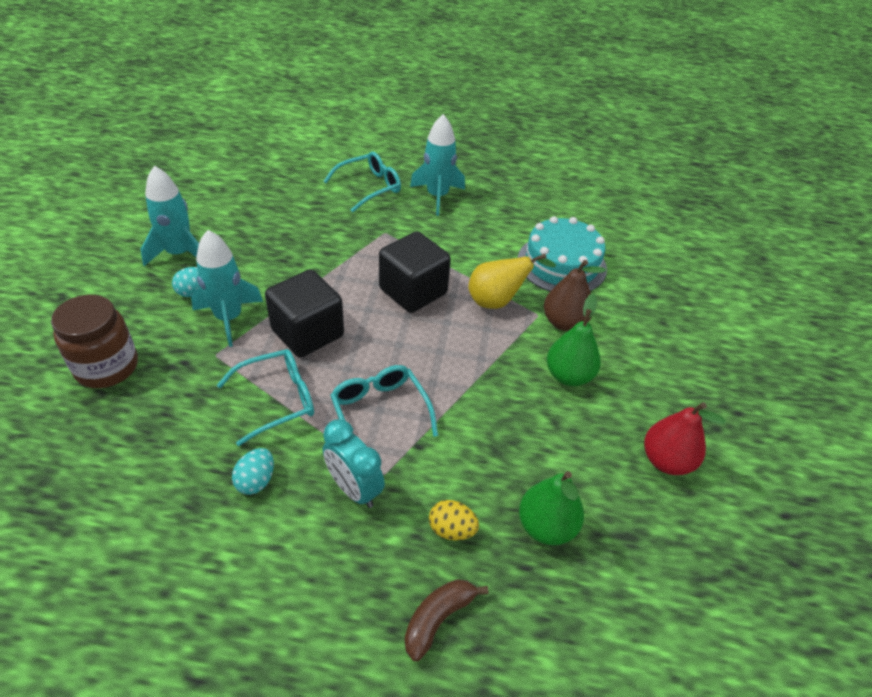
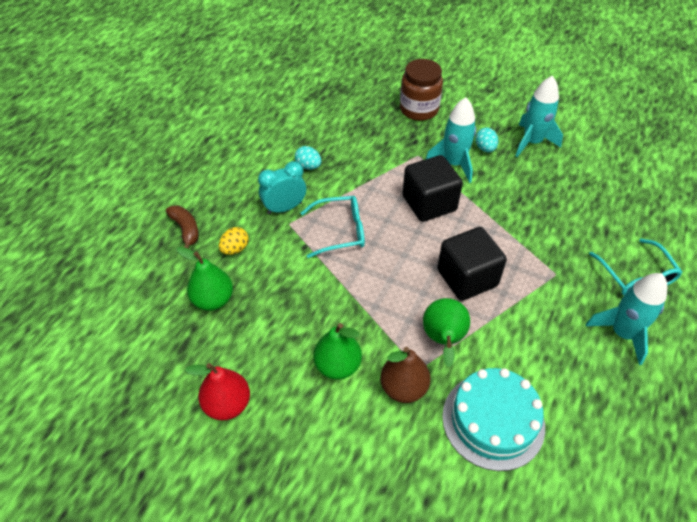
camera: 110 degrees right, 5 degrees up
turquoise glasses [217,349,314,446] -> none
yellow pear [468,254,556,309] -> green pear [423,298,470,367]

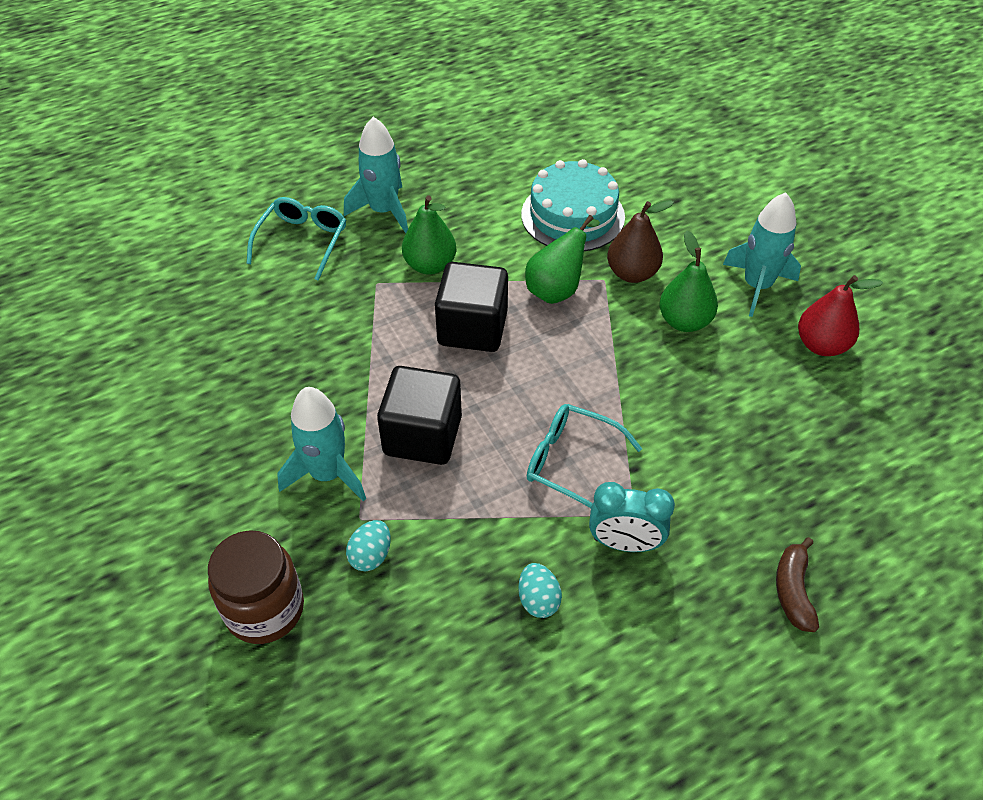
camera: 145 degrees left, 0 degrees up
green pear [176,247,233,311] -> green pear moved to [402,195,456,275]
yellow egg [219,227,249,255] -> none
turquoise egg [475,127,499,152] -> turquoise egg moved to [346,520,391,571]
turquoise rocket [515,76,563,157] -> turquoise rocket moved to [723,192,801,317]

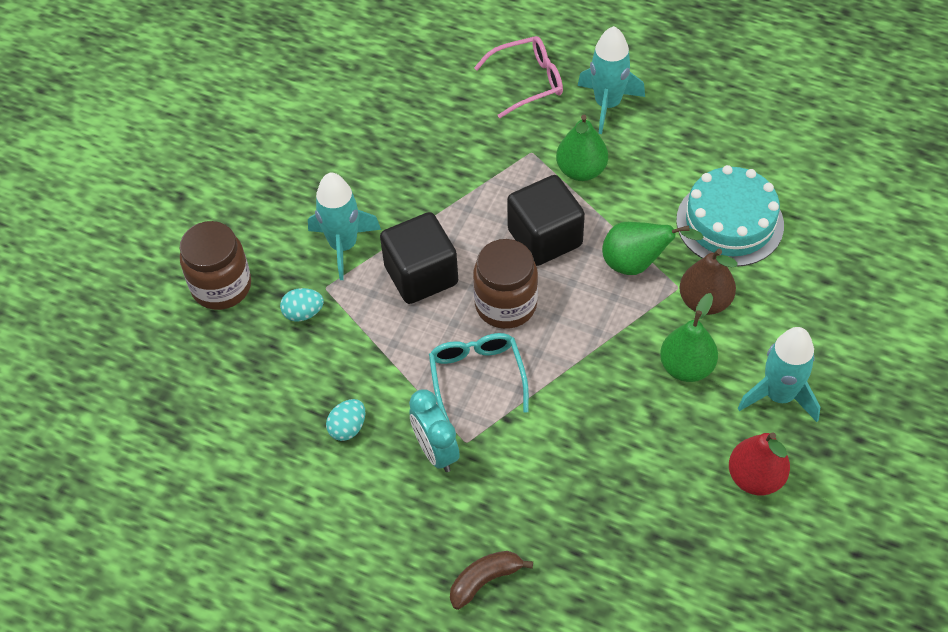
camera: 55 degrees right, 5 degrees up
turquoise glasses [246,197,346,281] -> pink glasses [474,36,563,118]
none -> brown jar [473,239,538,329]

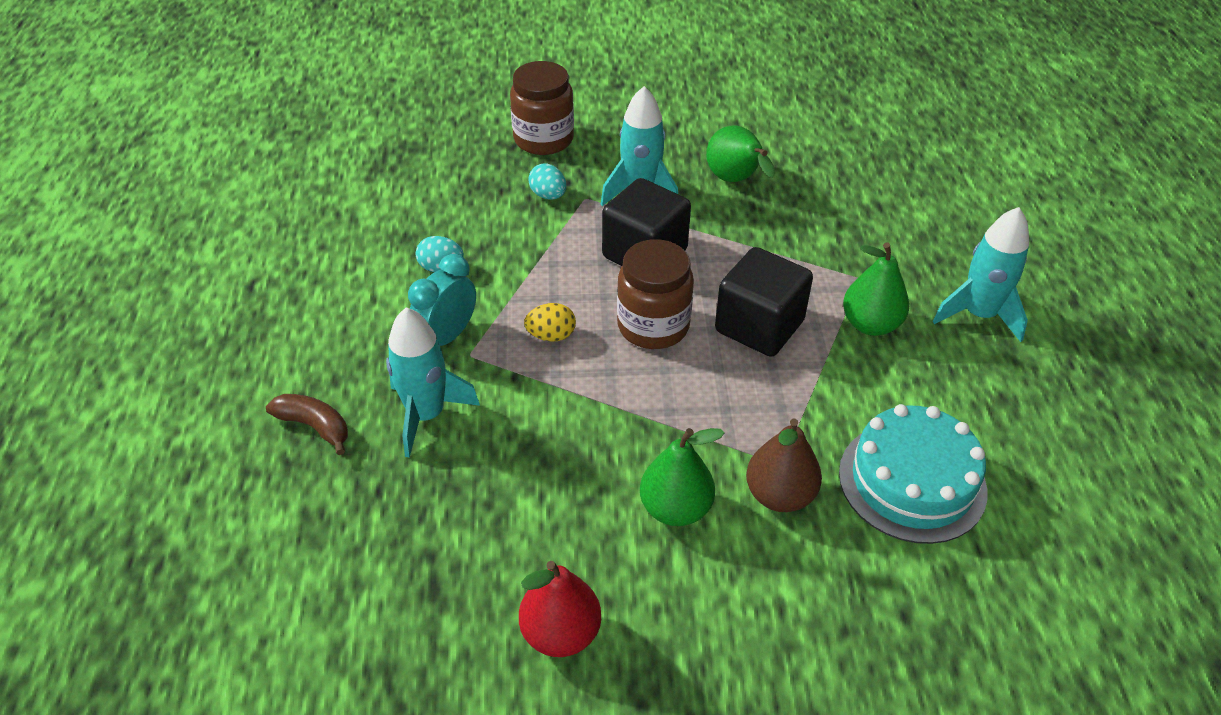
camera: 60 degrees right, 10 degrees down
turquoise glasses [429,333,529,423] -> yellow egg [524,303,576,341]
pink glasses [474,36,563,118] -> none
green pear [602,222,704,275] -> green pear moved to [706,126,775,182]
turquoise rocket [738,327,820,422] -> turquoise rocket moved to [386,307,480,458]

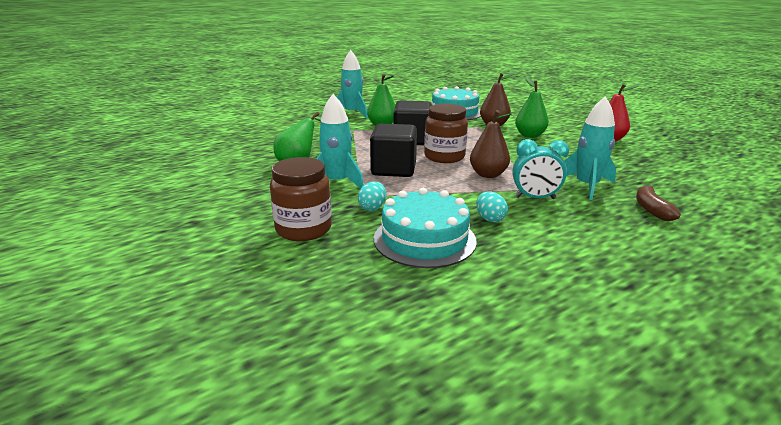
camera: 120 degrees left, 20 degrees down
yellow egg [524,303,576,341] -> brown pear [470,110,511,178]
none -> turquoise cake [373,188,477,268]

